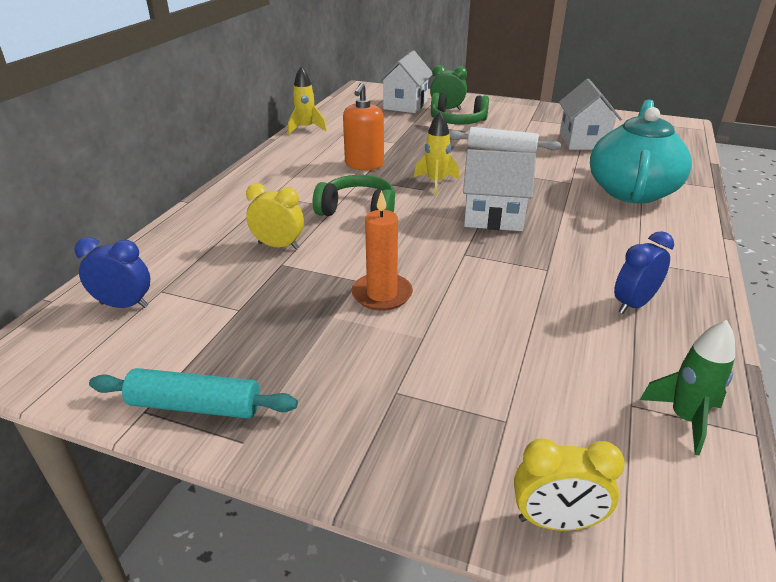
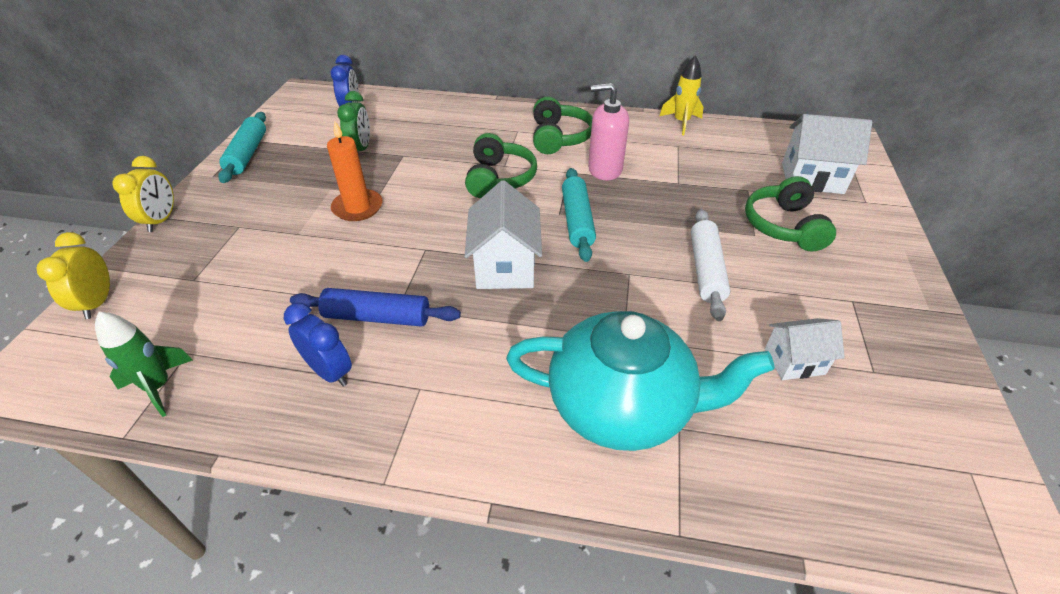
camera: 80 degrees right, 10 degrees up
yellow clock [246,183,304,249] -> yellow clock moved to [112,156,174,232]
orange soap dispenser [343,83,384,170] -> pink soap dispenser [588,83,629,180]
yellow rocket [414,112,459,195] -> turquoise rolling pin [562,168,596,262]
green clock [430,65,467,110] -> green clock moved to [337,91,370,156]
white house [559,79,622,150] -> white house [765,318,845,380], size x0.62
none -> blue rolling pin [290,288,461,327]
none -> green headphones [533,97,593,154]

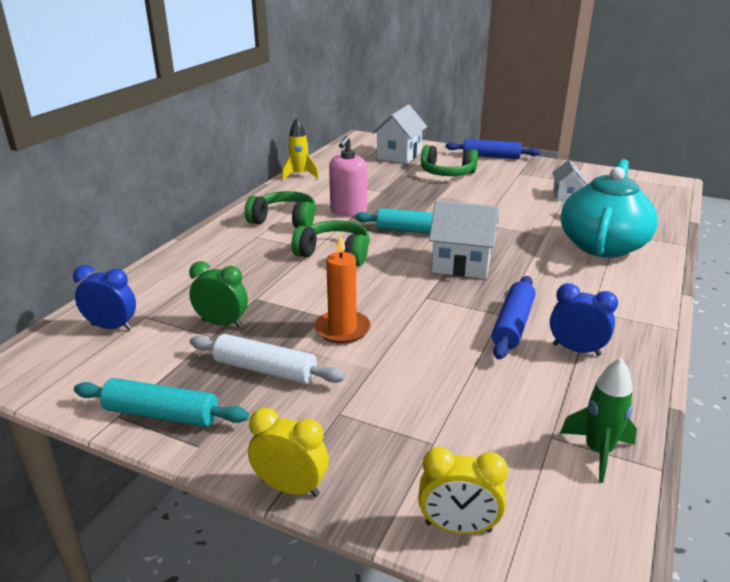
camera: 75 degrees left, 15 degrees down
blue clock [284,303,352,387] -> blue clock turned 60 degrees clockwise [550,283,618,356]
white rolling pin [691,209,730,321] -> white rolling pin moved to [190,334,345,384]
none -> blue rolling pin [446,139,540,159]

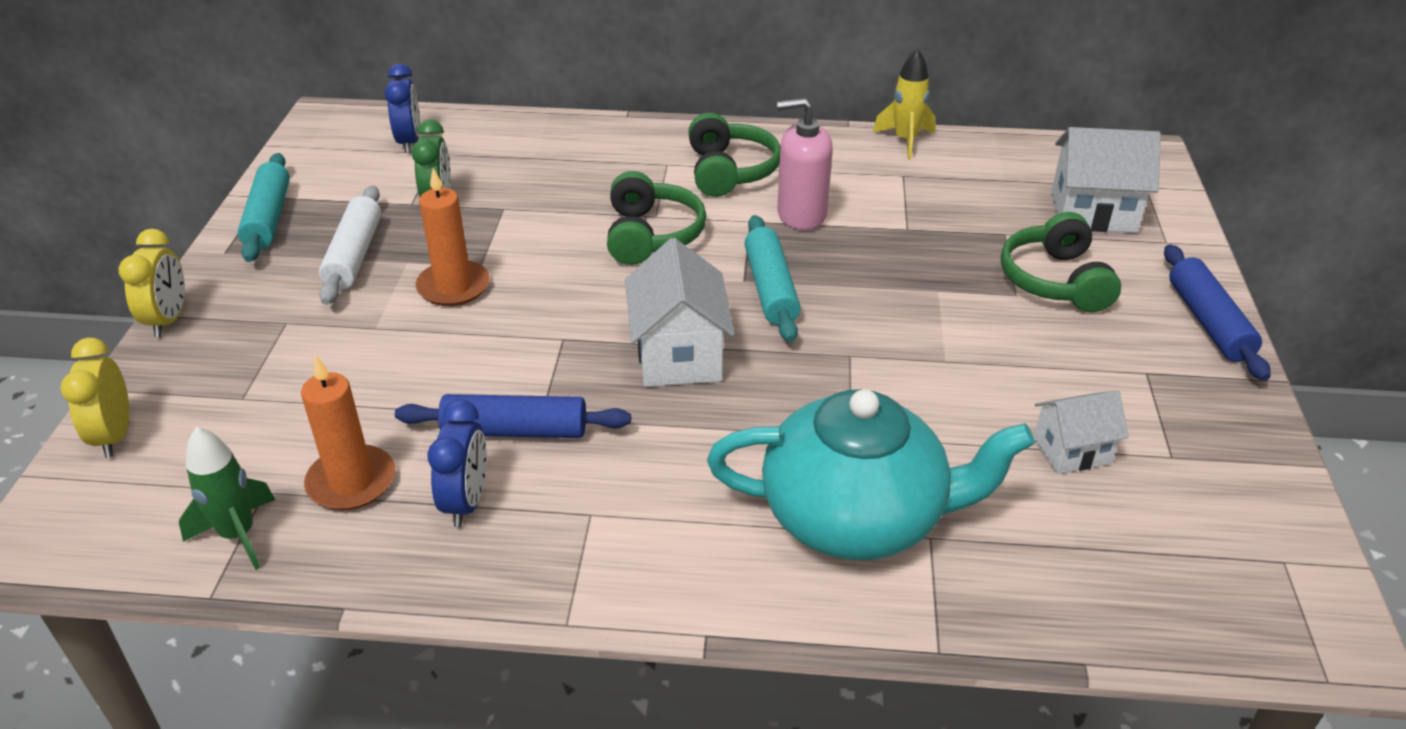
camera: 70 degrees right, 10 degrees up
none -> orange candle [301,355,395,510]

